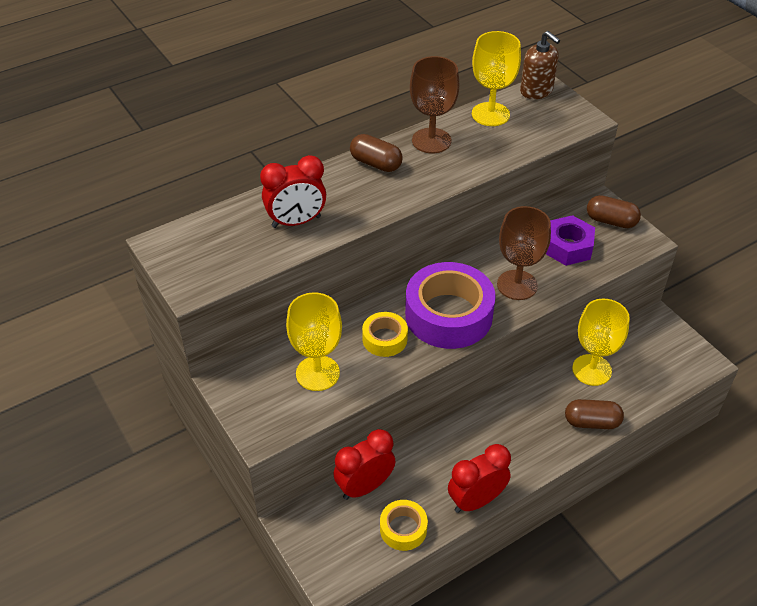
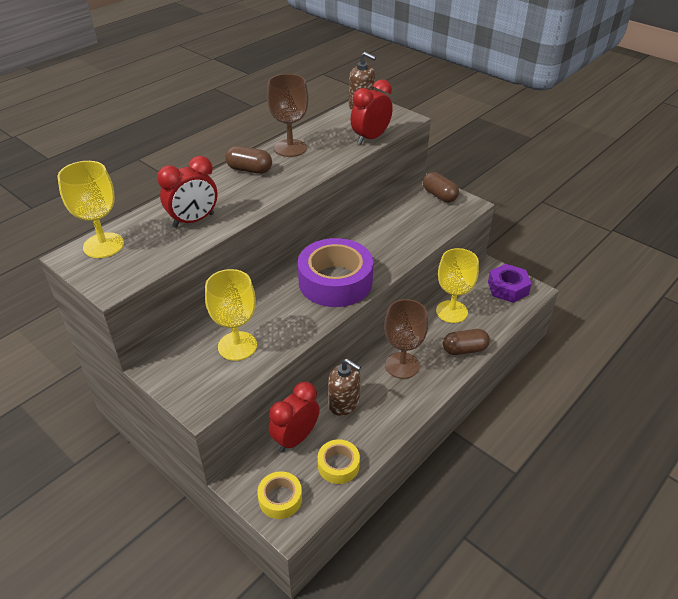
camera: 15 degrees left, 5 degrees down
yellow tape [362,312,408,357] -> yellow tape moved to [257,471,302,519]
red clock [448,444,511,513] -> red clock moved to [350,79,393,144]
yellow goblet [472,31,521,126] -> yellow goblet moved to [58,161,124,258]
brown goblet [497,206,551,300] -> brown goblet moved to [384,299,428,379]
purple nut [546,215,595,266] -> purple nut moved to [488,264,532,303]
brown capsule [587,195,641,228] -> brown capsule turned 45 degrees clockwise [423,172,459,202]
none -> brown soap dispenser [328,359,361,416]

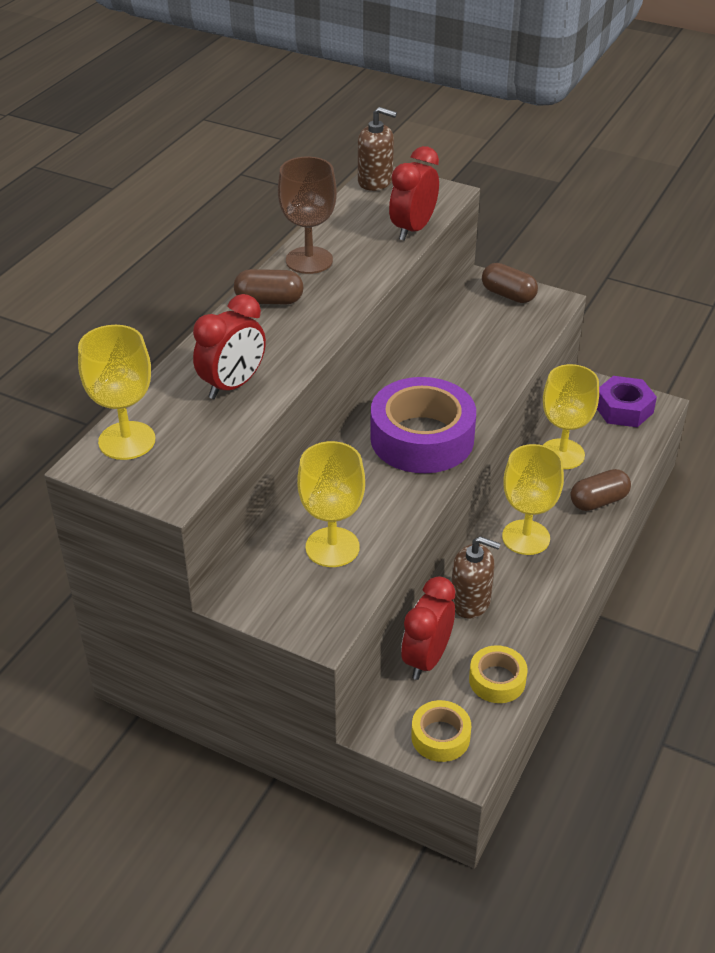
camera: 15 degrees left, 0 degrees up
brown goblet [384,299,428,379] -> yellow goblet [502,444,564,555]

